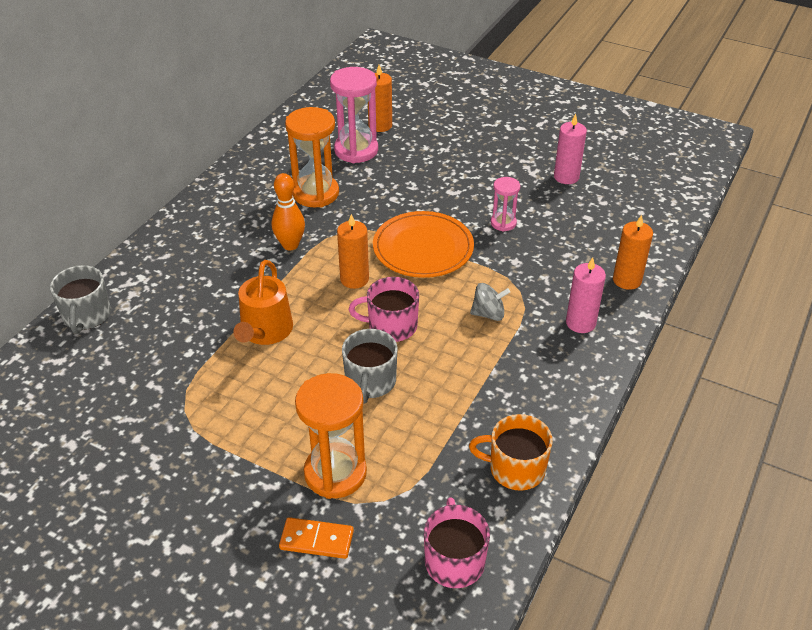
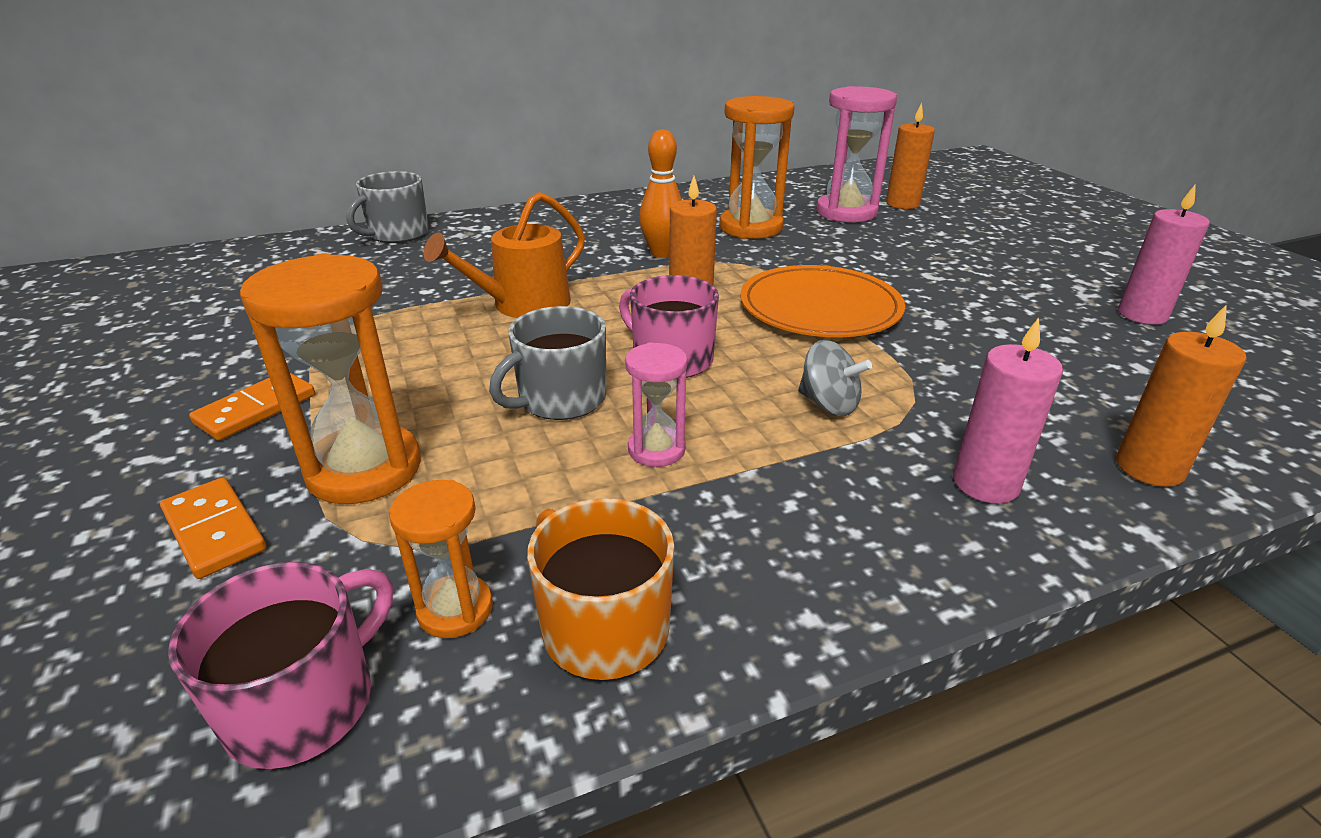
camera: 40 degrees right, 10 degrees down
pink hourglass [491,177,520,231] -> pink hourglass moved to [625,342,688,467]
none -> orange domino [189,373,315,440]
none -> orange hourglass [389,480,493,638]

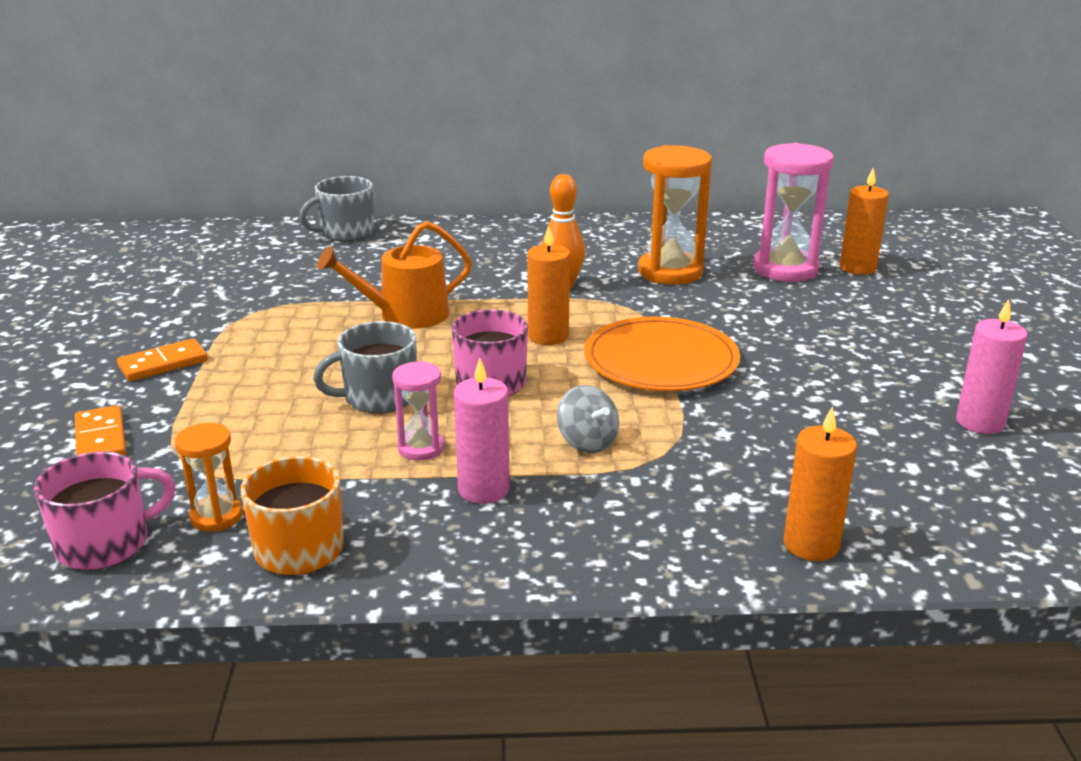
camera: 20 degrees right, 5 degrees down
orange hourglass [240,253,421,504] -> none
pink candle [953,317,1063,504] -> pink candle moved to [454,358,510,504]

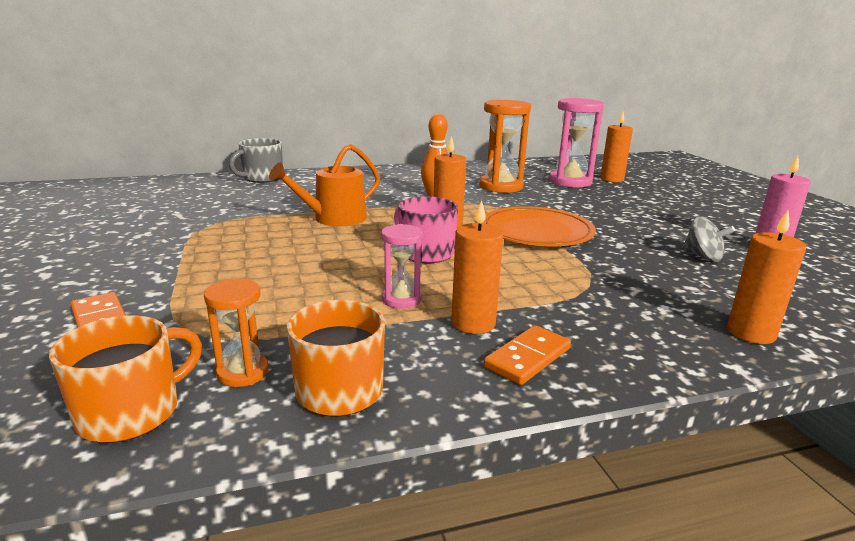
camera: 15 degrees left, 5 degrees down
pink mug [34,452,175,570] -> orange mug [49,316,202,443]
orange domino [117,339,208,381] -> orange domino moved to [484,325,571,385]
grey mug [313,321,417,414] -> none
pink candle [454,358,510,504] -> orange candle [451,200,503,334]
grey spinning top [557,385,619,453] -> grey spinning top moved to [682,217,735,262]

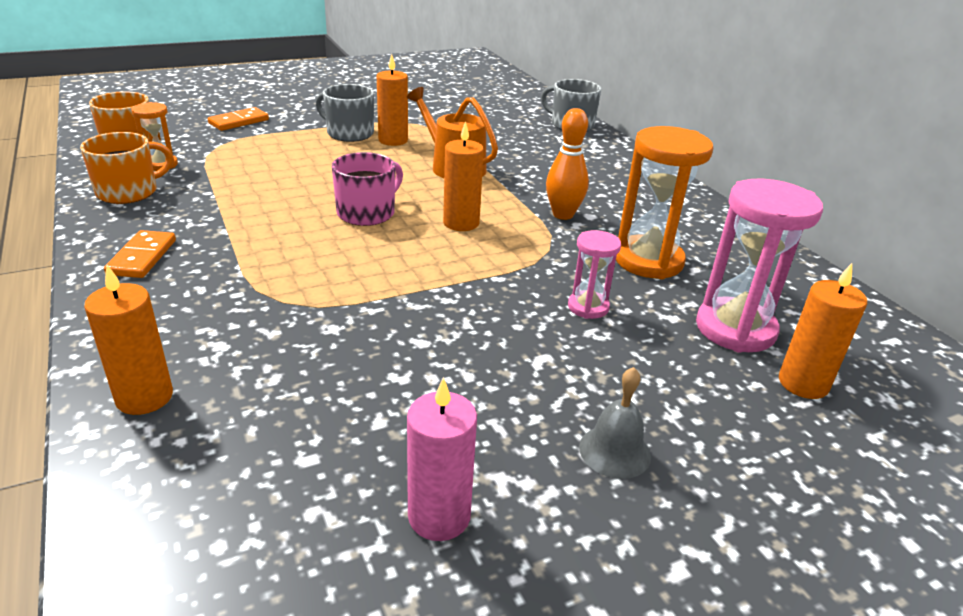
camera: 80 degrees right, 10 degrees up
pink hourglass [381,224,423,309] -> pink hourglass moved to [568,230,621,319]
orange candle [451,200,503,334] -> orange candle moved to [377,54,408,146]
orange plate [483,206,596,246] -> none
orange domino [484,325,571,385] -> orange domino turned 60 degrees clockwise [104,230,176,278]
grey spinning top [682,217,735,262] -> none
none -> grey mug [316,84,374,142]
none -> grey bell [579,367,651,479]

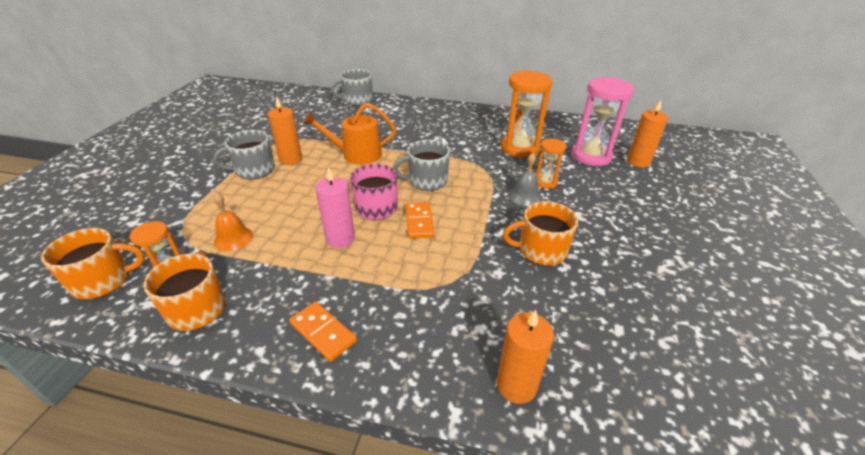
camera: 50 degrees left, 5 degrees up
orange domino [208,107,269,131] -> orange domino moved to [406,202,435,239]
pink candle [407,377,477,541] -> pink candle moved to [315,167,355,248]
orange candle [443,121,484,231] -> grey mug [393,140,450,191]
orange bowling pin [546,108,589,220] -> none
pink hourglass [568,230,621,319] -> orange hourglass [536,139,566,189]
grey bell [579,367,651,479] -> grey bell moved to [509,153,541,206]
none -> orange bell [213,192,253,251]
none -> orange mug [503,201,578,266]

